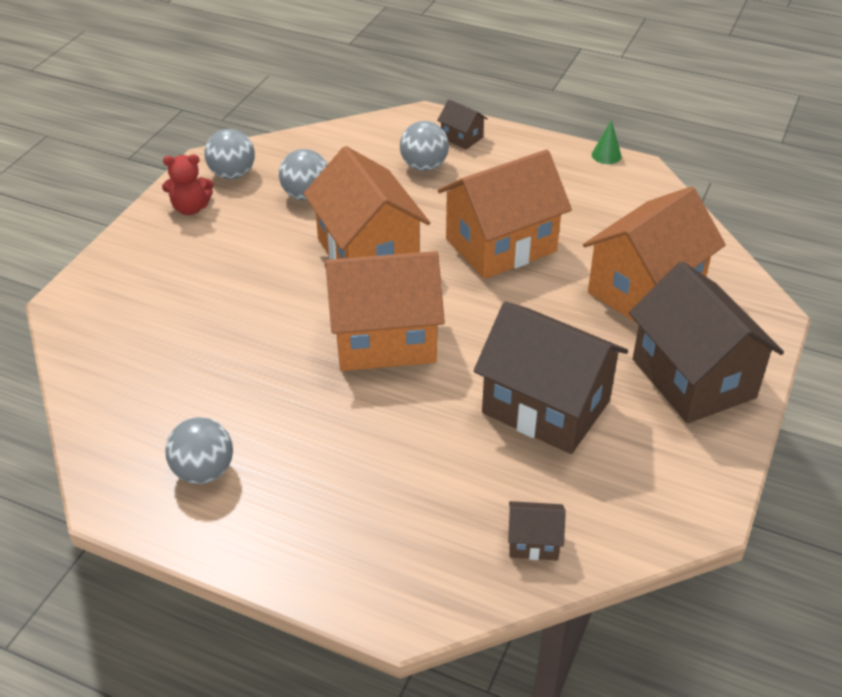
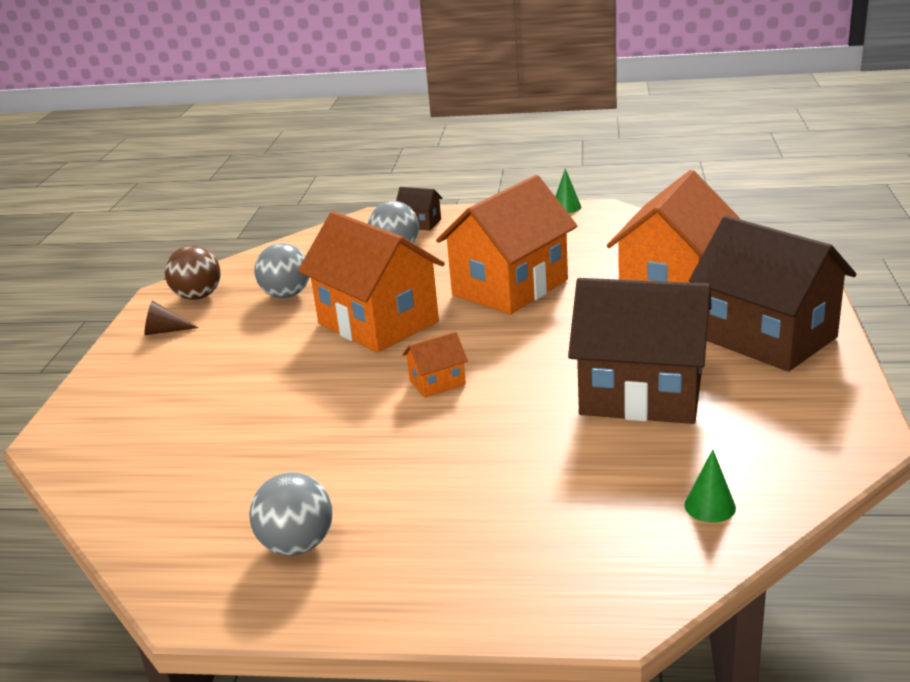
camera: 15 degrees left, 15 degrees down
red teddy bear [162,154,214,215] -> brown cone [145,300,199,335]
grey ball [205,129,255,179] -> brown ball [165,245,221,300]
orange house [325,251,445,371] -> orange house [402,331,468,398], size x0.43
brown house [508,501,566,560] -> green cone [684,449,736,523]

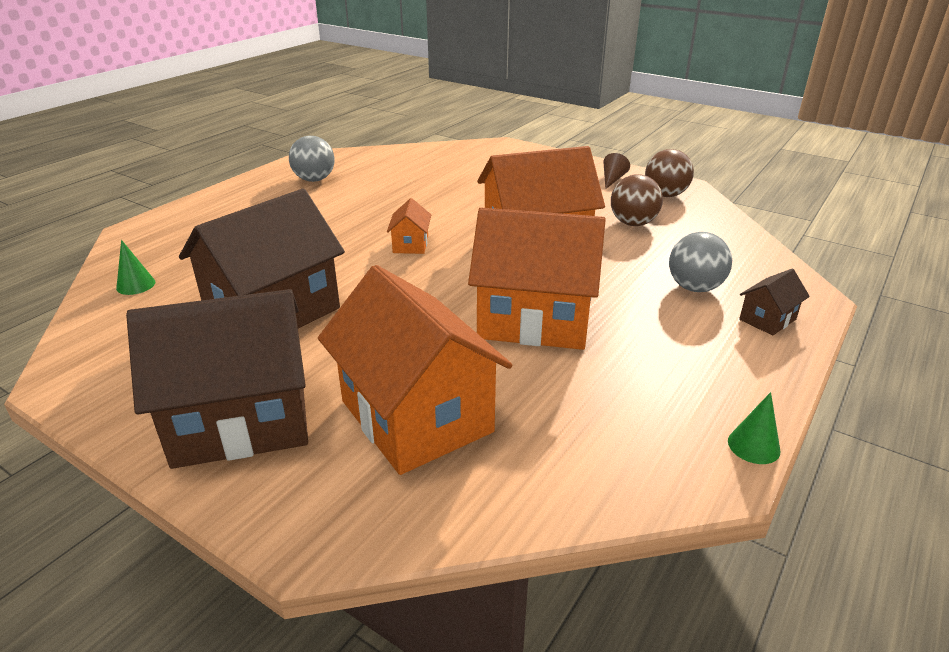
camera: 115 degrees right, 5 degrees up
grey ball [254,243,309,298] -> brown ball [611,174,663,226]
orange house [436,175,577,314] -> orange house turned 60 degrees counterclockwise [468,208,606,350]

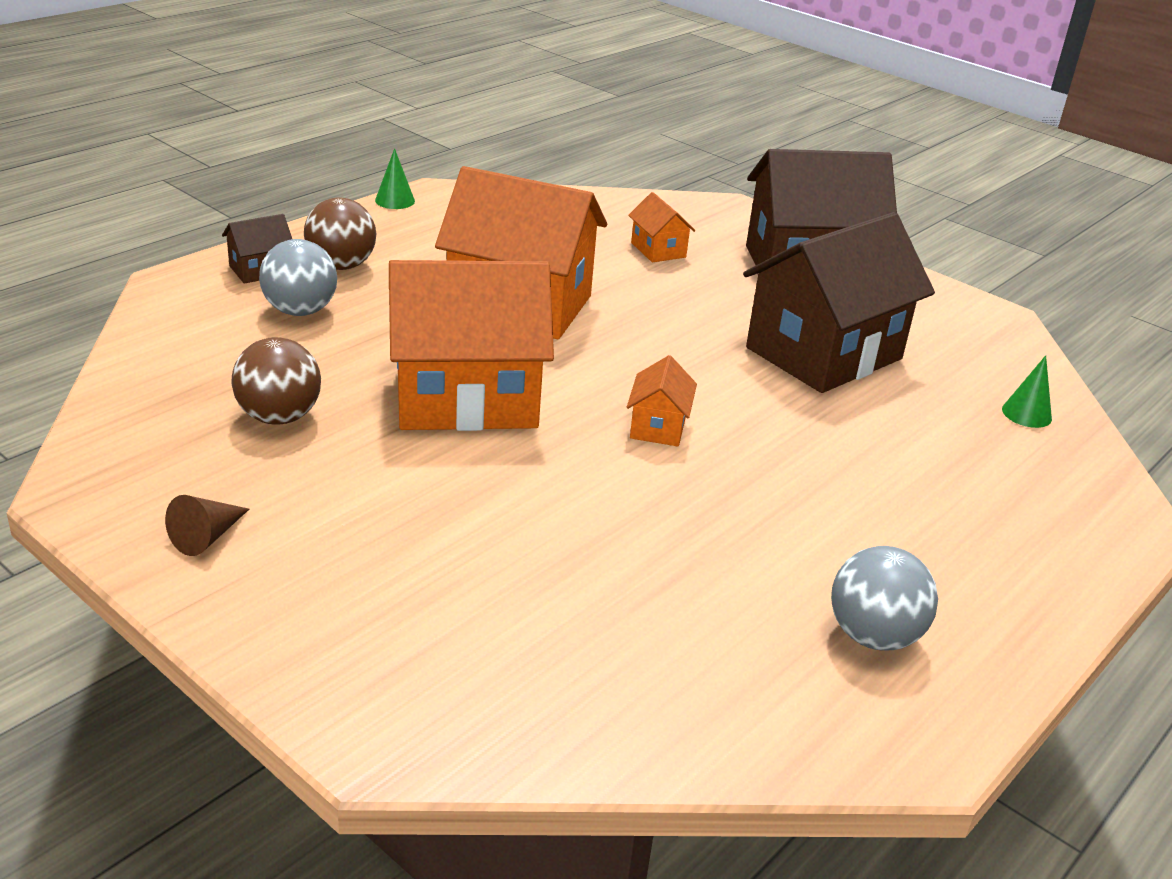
camera: 175 degrees left, 0 degrees up
orange house [318,265,512,475] -> orange house [628,192,696,262], size x0.43
brown ball [645,149,694,197] -> brown ball moved to [304,198,376,270]

